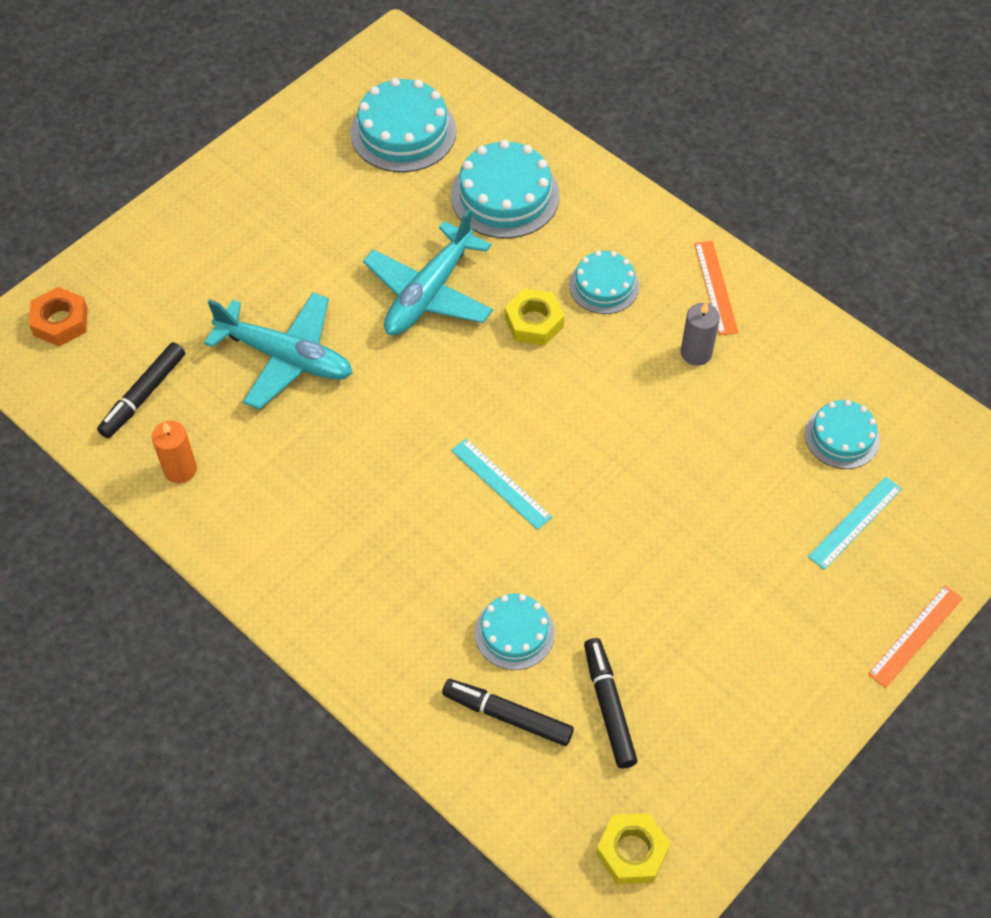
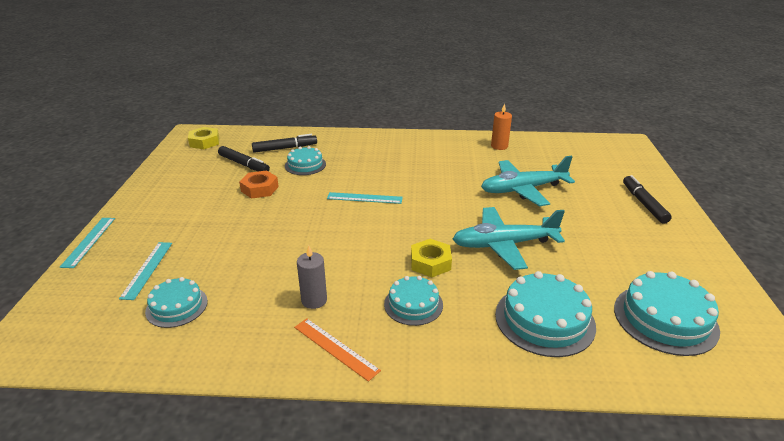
camera: 140 degrees right, 25 degrees down
orange nut [29,287,88,346] -> orange nut moved to [239,170,279,199]
black marker [97,342,185,438] -> black marker moved to [623,175,672,224]
turquoise plane [363,209,493,335] -> turquoise plane turned 90 degrees counterclockwise [453,207,565,270]
orange ruler [868,585,963,688] -> turquoise ruler [60,218,115,268]

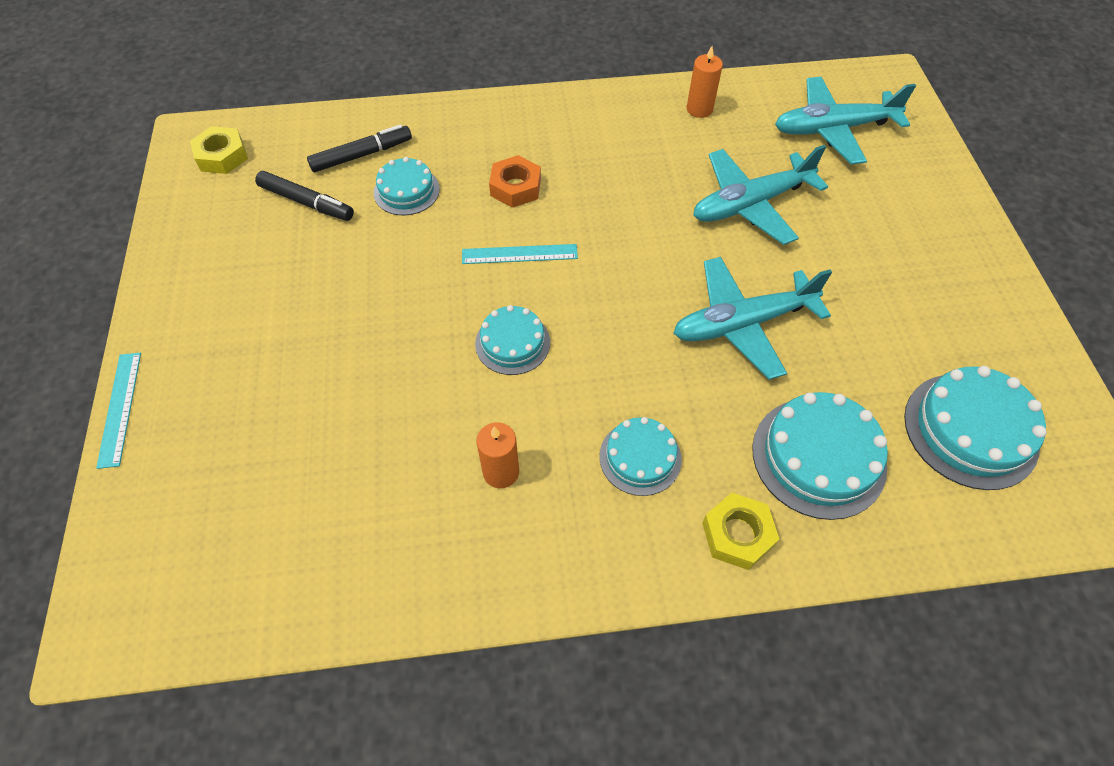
camera: 10 degrees left, 25 degrees up
turquoise ruler [119,242,172,300] -> none
turquoise cake [145,277,208,328] -> turquoise cake moved to [475,305,550,375]
orange nut [239,170,279,199] -> orange nut moved to [489,155,541,208]
orange ruler [294,319,381,382] -> none
grey candle [297,245,327,309] -> orange candle [476,422,519,488]
yellow nut [411,239,452,277] -> yellow nut moved to [702,493,779,570]
black marker [623,175,672,224] -> none
none -> turquoise plane [775,77,916,164]

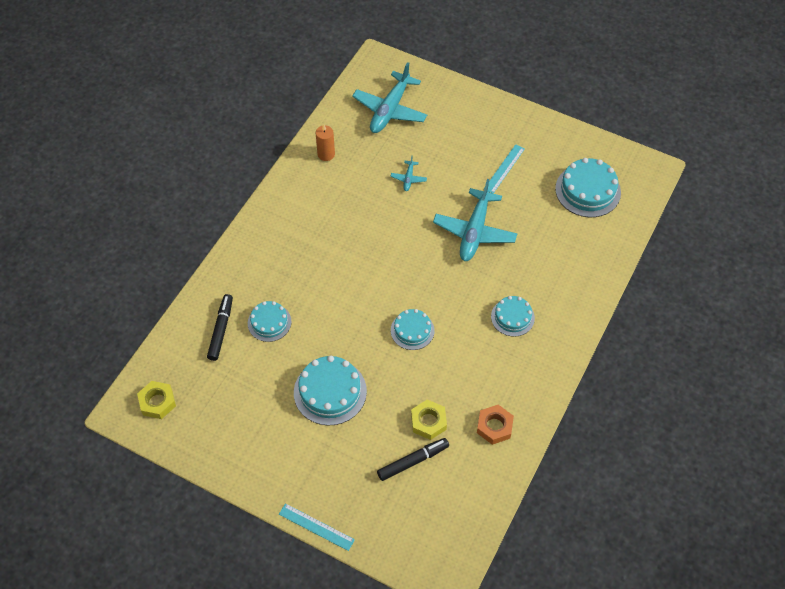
camera: 55 degrees left, 0 degrees up
black marker [255,171,354,221] -> black marker moved to [377,438,449,481]
turquoise ruler [462,244,578,264] -> turquoise ruler moved to [484,144,525,194]
orange candle [476,422,519,488] -> none
orange nut [489,155,541,208] -> orange nut moved to [477,405,514,445]
turquoise plane [693,145,828,245] -> turquoise plane [390,156,427,191], size x0.45
yellow nut [702,493,779,570] -> yellow nut moved to [411,400,447,440]
turquoise cake [752,392,888,520] -> turquoise cake moved to [294,356,367,426]

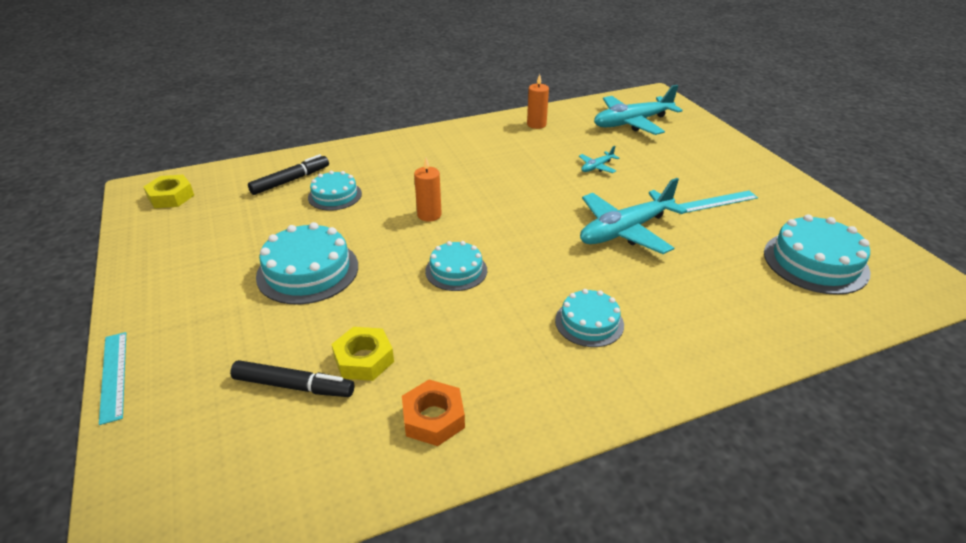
camera: 40 degrees right, 20 degrees down
none -> orange candle [414,158,442,222]

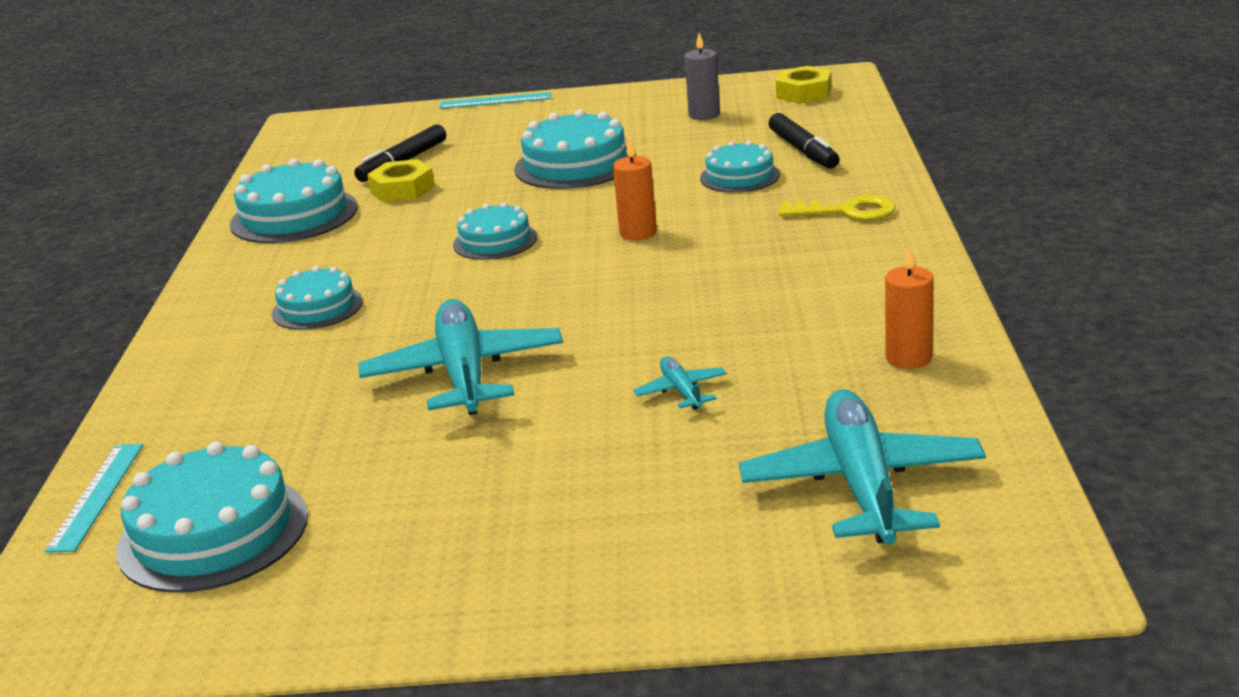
camera: 115 degrees right, 10 degrees down
orange nut [402,380,465,446] -> turquoise cake [230,159,358,243]
turquoise ruler [678,191,758,213] -> turquoise ruler moved to [45,444,143,553]
none -> grey candle [685,33,720,120]
none -> yellow key [779,195,896,221]

